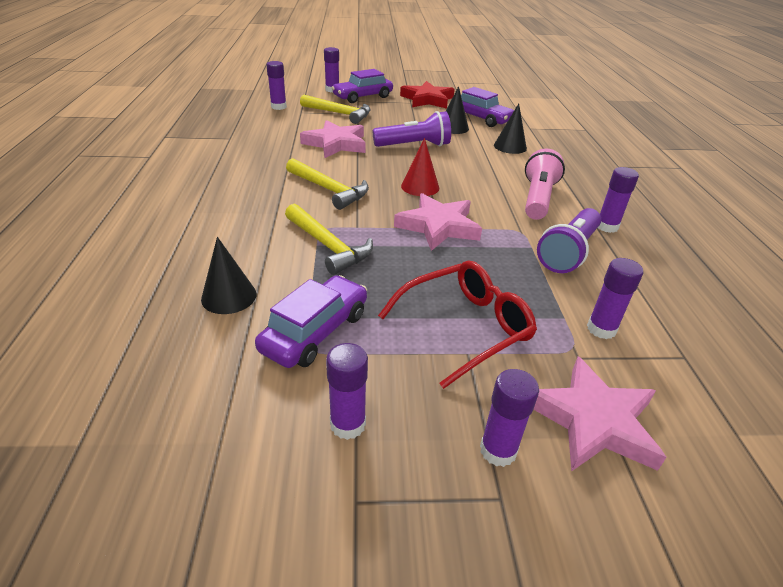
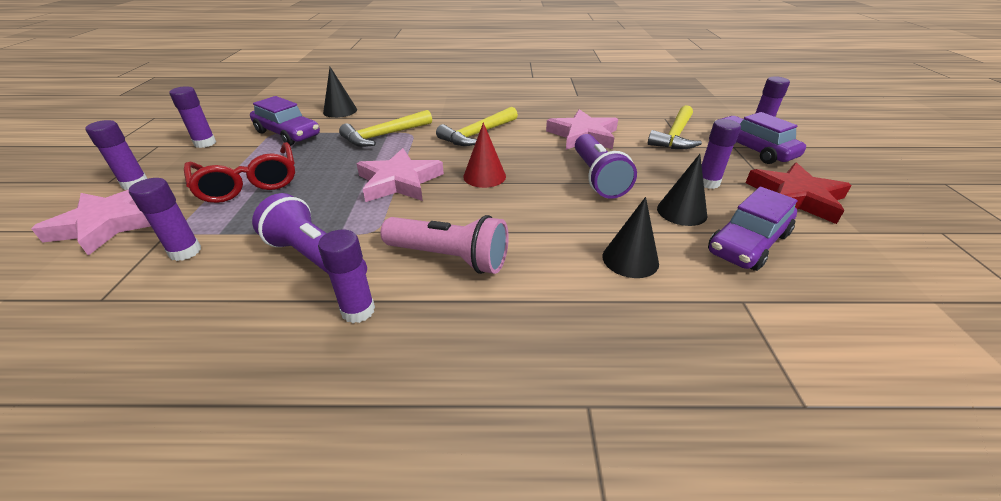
camera: 95 degrees right, 0 degrees up
purple glue stick [266,61,287,110] -> purple glue stick moved to [702,119,741,189]

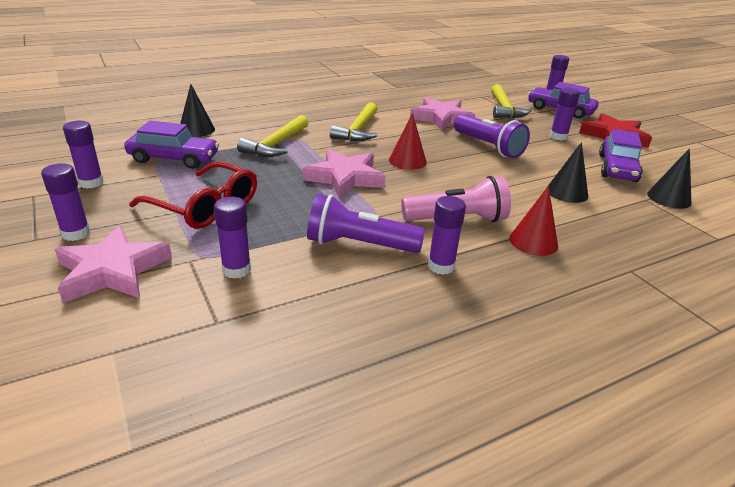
camera: 30 degrees left, 5 degrees down
black cone [657,154,707,226] -> black cone moved to [647,148,691,209]
none -> red cone [509,186,558,256]

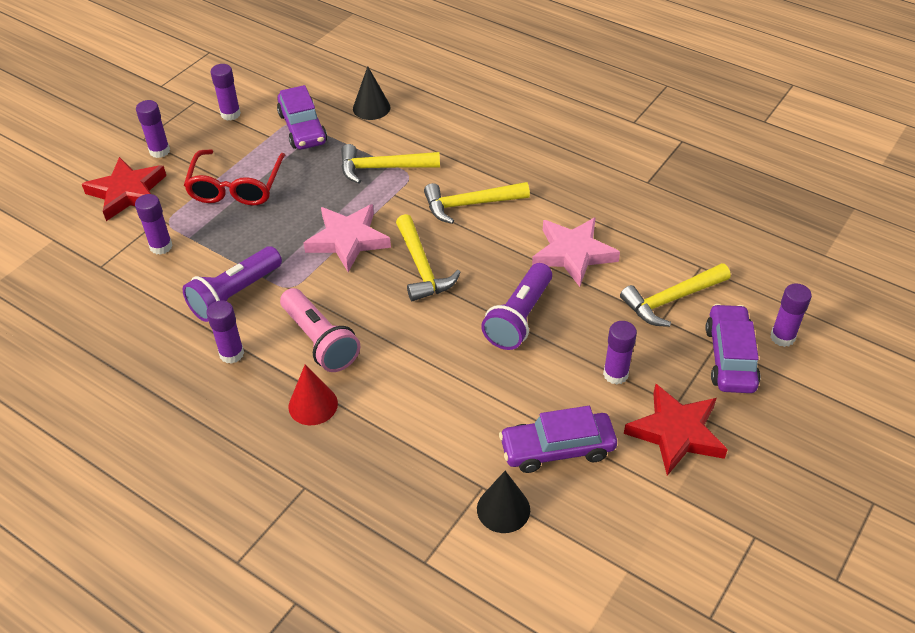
camera: 65 degrees right, 15 degrees up
pink star [55,225,172,303] -> red star [82,157,166,221]
purple flashlight [307,194,425,253] -> purple flashlight turned 120 degrees counterclockwise [183,246,282,322]
red cone [389,113,427,170] -> yellow hammer [396,214,461,301]
black cone [547,142,588,203] -> none

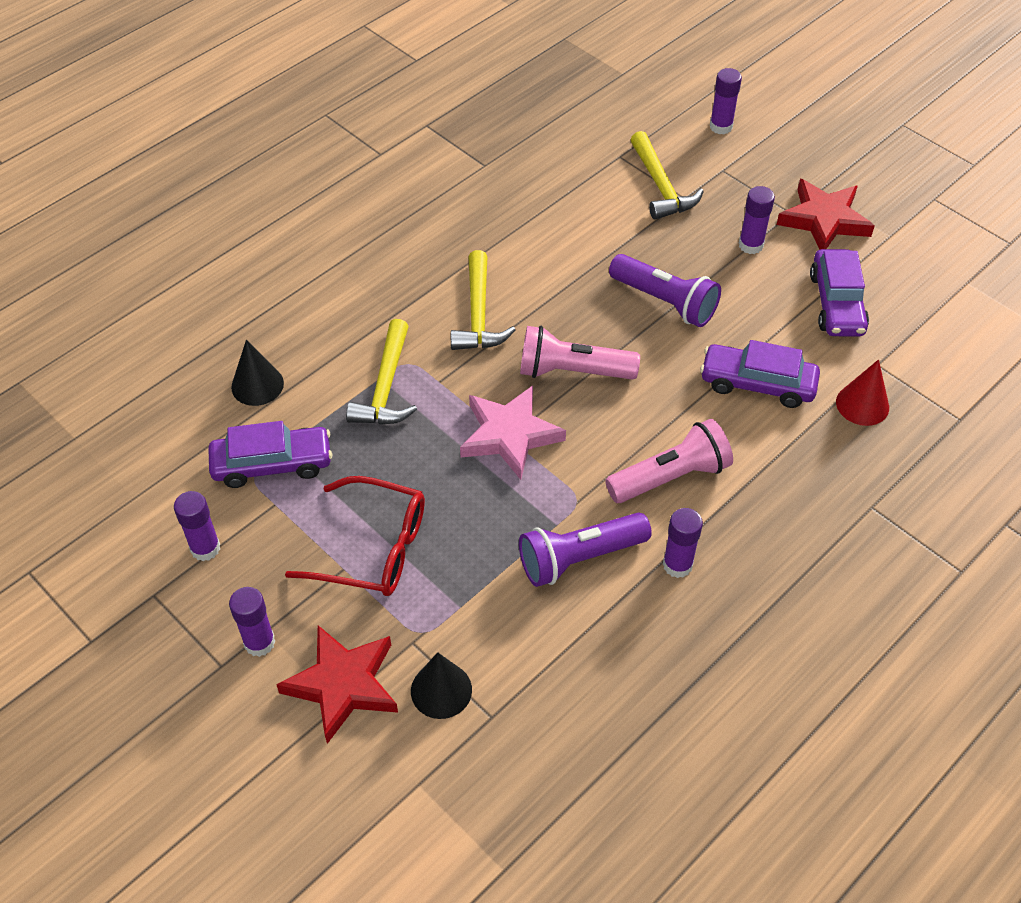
camera: 80 degrees left, 5 degrees up
purple glue stick [135,194,173,255] -> none
purple flashlight [183,246,282,322] -> purple flashlight turned 105 degrees clockwise [519,512,652,587]
red cone [288,365,338,425] -> red cone moved to [836,359,889,426]
yellow hammer [396,214,461,301] -> pink flashlight [520,326,640,380]
black cone [477,471,530,533] -> black cone moved to [411,652,472,719]
pink star [532,217,620,287] -> none
purple car [706,304,761,393] -> purple car moved to [700,340,820,408]

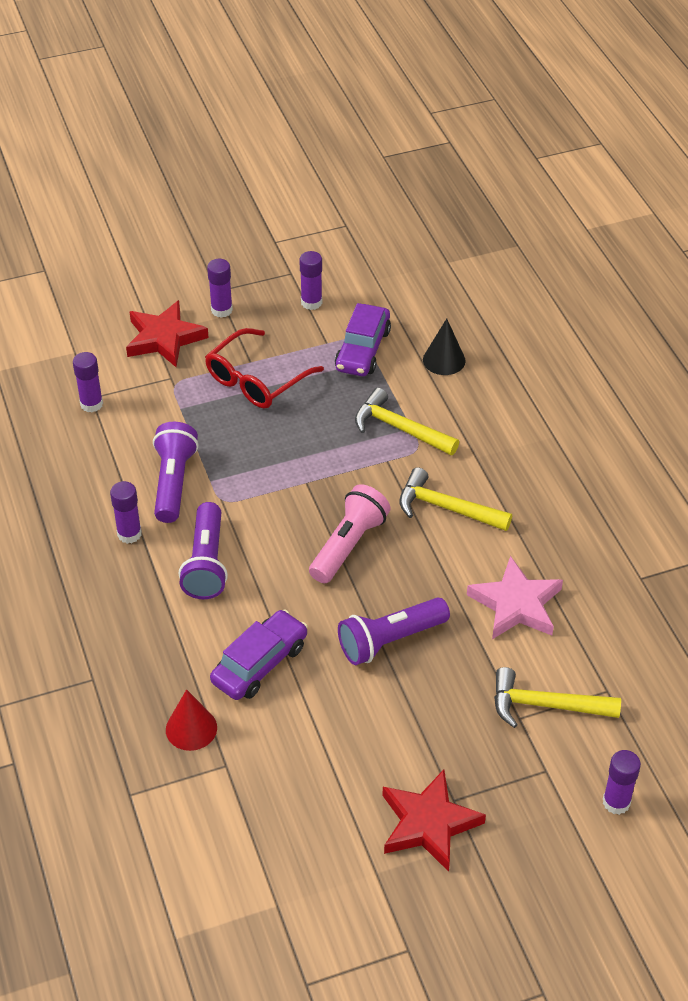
camera: 115 degrees right, 5 degrees down
black cone [411,652,472,719] -> none
pink star [460,386,566,480] -> pink star moved to [467,556,563,639]
pink flashlight [605,419,733,503] -> purple flashlight [179,502,228,599]
purple glue stick [739,186,775,254] -> purple glue stick moved to [73,352,103,412]
purple car [810,249,869,337] -> none

